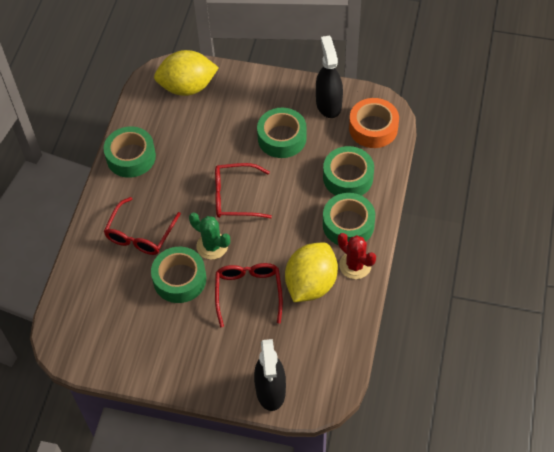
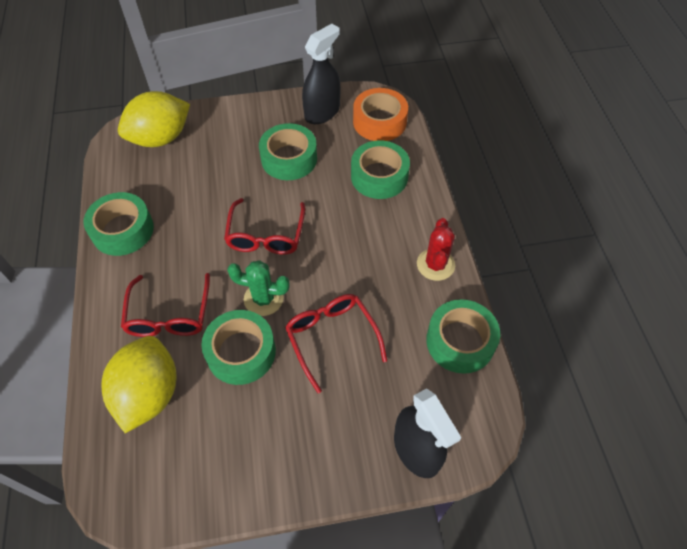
camera: 25 degrees left, 0 degrees up
red glasses [215,163,272,218] -> red glasses turned 60 degrees counterclockwise [224,198,305,254]
yellow lemon [285,243,338,302] -> yellow lemon moved to [101,336,176,433]
black spray bottle [316,36,343,118] -> black spray bottle turned 75 degrees clockwise [302,24,340,124]
green tape [323,193,375,245] -> green tape moved to [426,299,500,374]
red cactus [338,233,376,279] -> red cactus turned 75 degrees clockwise [417,218,455,281]

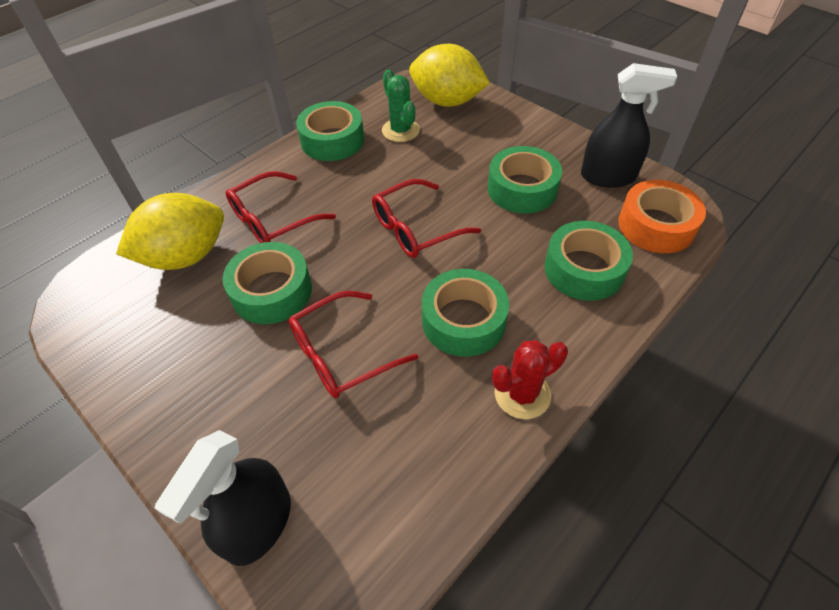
camera: 55 degrees right, 5 degrees down
green cactus [227,260,290,316] -> green cactus moved to [382,69,420,142]
red glasses [285,294,387,393] -> red glasses turned 150 degrees counterclockwise [289,291,418,398]
green tape [426,299,500,374] -> green tape moved to [422,269,509,357]

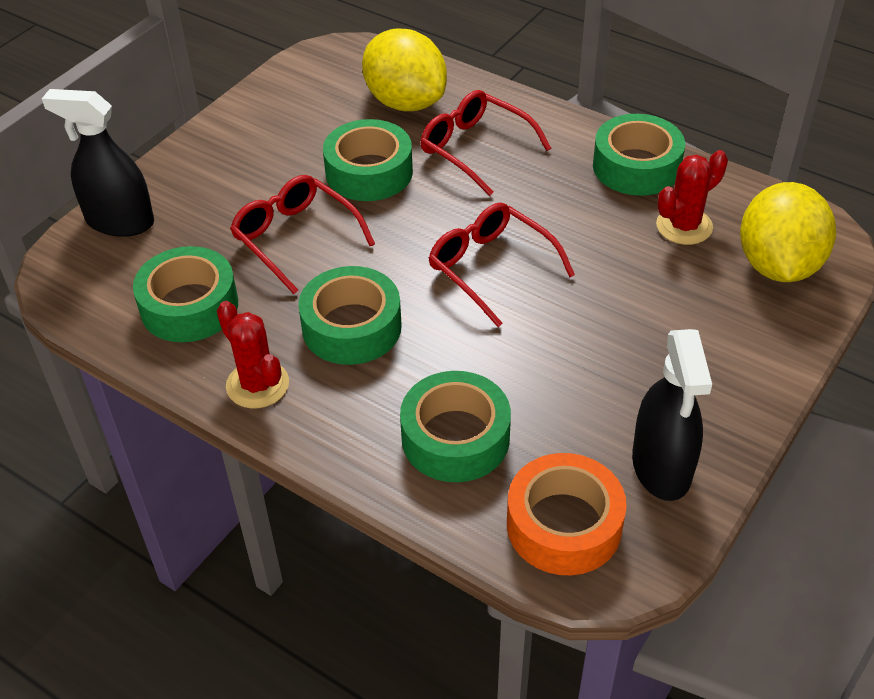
camera: 80 degrees right, 5 degrees down
green cactus [382,69,420,142] -> red cactus [656,150,728,245]
green tape [488,146,562,214] -> green tape moved to [133,246,238,342]

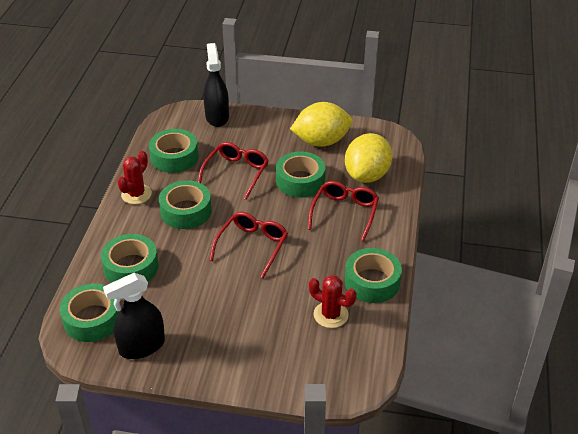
camera: 65 degrees right, 5 degrees down
orange tape [507,453,627,575] -> green tape [60,283,120,342]
yellow lemon [740,182,836,282] -> yellow lemon moved to [290,102,352,147]

